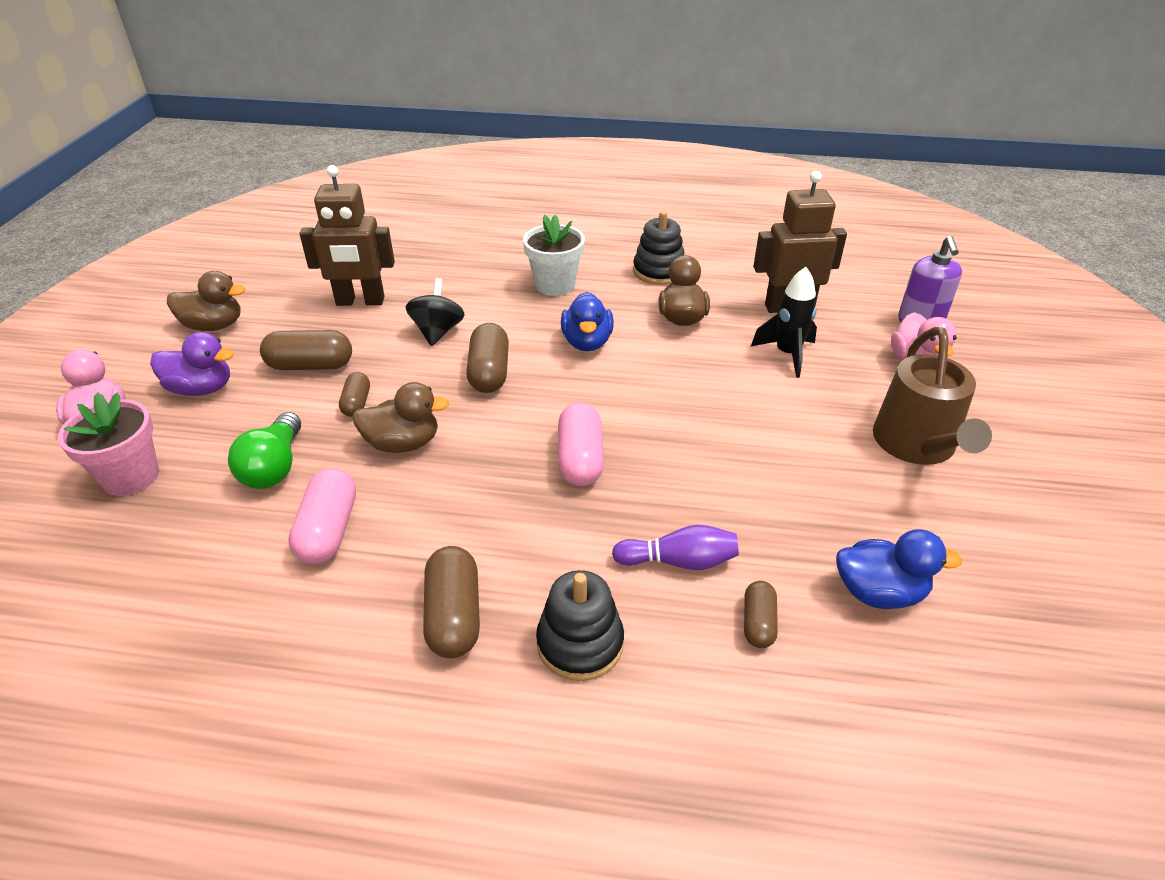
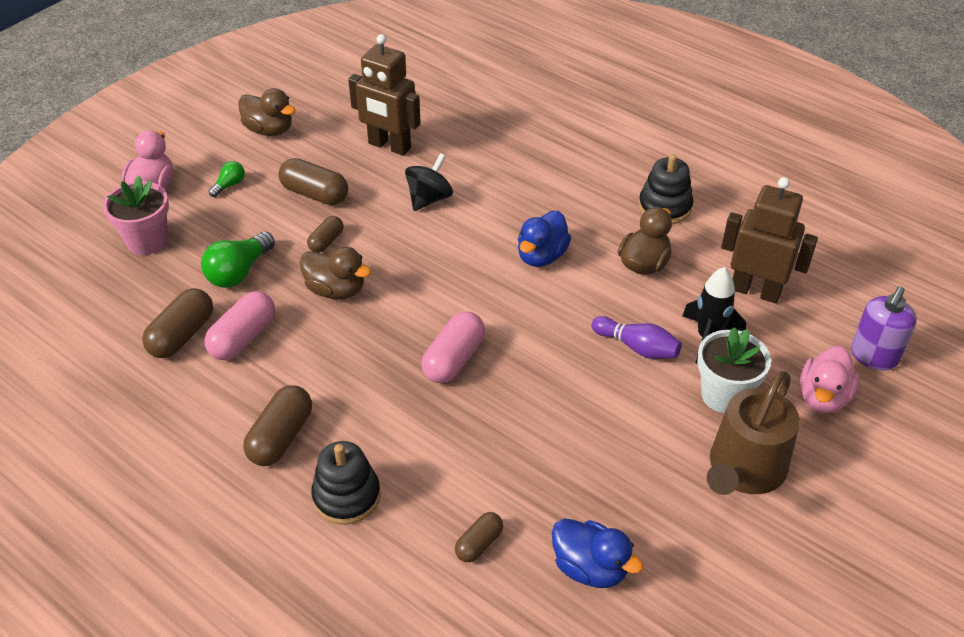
camera: 30 degrees right, 5 degrees up
purple duck [150,332,234,396] -> green light bulb [209,161,245,197]
brown capsule [466,323,509,393] -> brown capsule moved to [142,288,213,358]
white flower pot [523,215,585,296] -> white flower pot moved to [697,327,771,413]
purple bowling pin [612,525,739,570] -> purple bowling pin moved to [591,316,682,359]

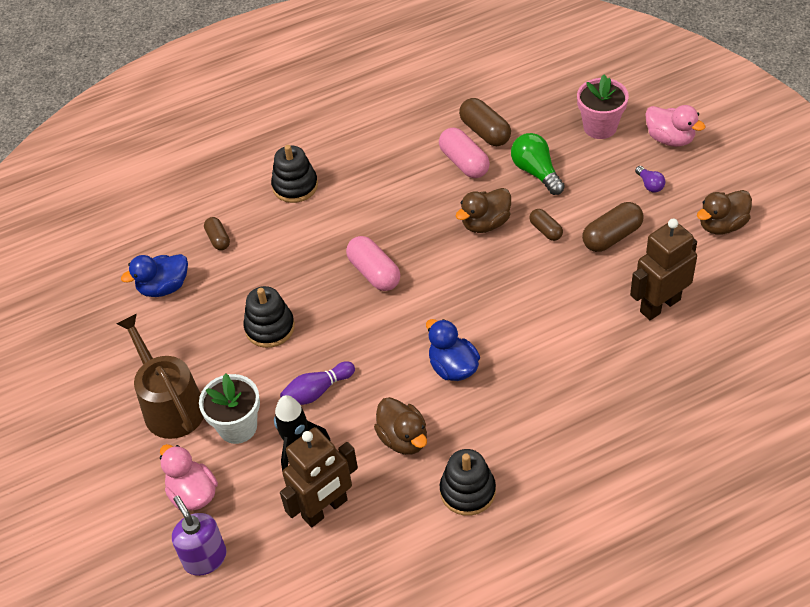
camera: 120 degrees right, 5 degrees up
green light bulb [209,161,245,197] -> purple light bulb [635,166,665,193]
brown capsule [243,385,312,466] -> none
black spinning top [405,153,453,211] -> none
none -> black stacking toy [243,286,295,348]

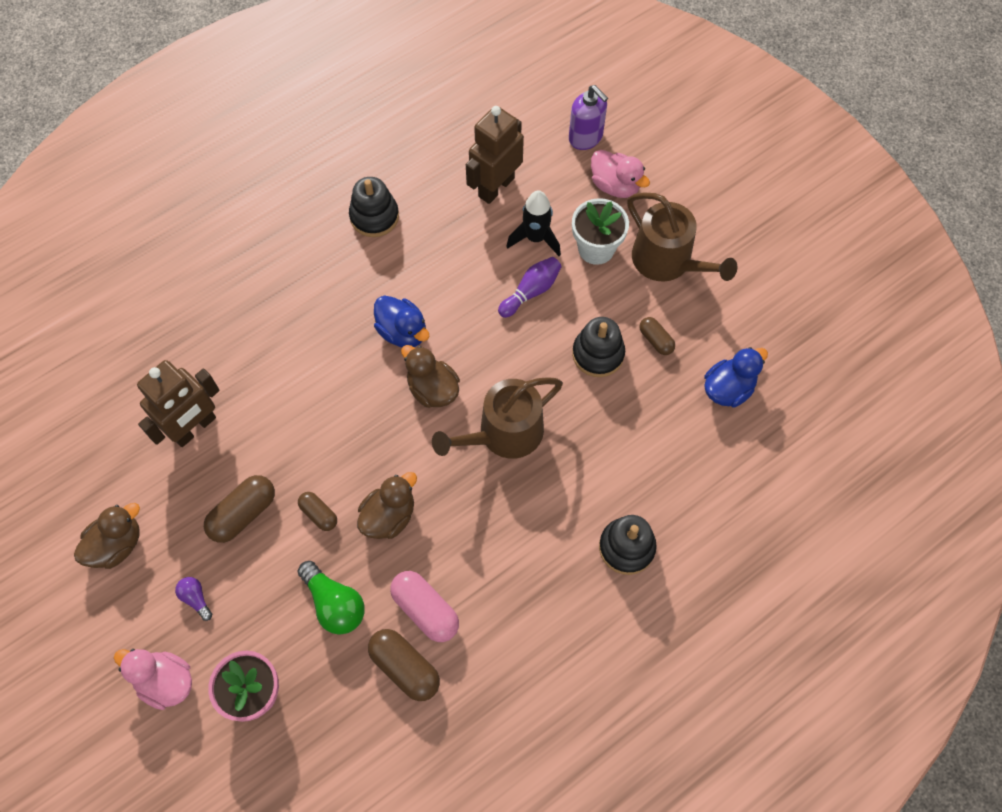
camera: 165 degrees right, 15 degrees up
brown capsule [204,217,230,250] -> brown capsule moved to [639,317,675,355]
pink capsule [346,236,400,291] -> brown watering can [432,377,563,459]
brown duck [374,397,427,455] -> brown duck moved to [401,345,460,408]

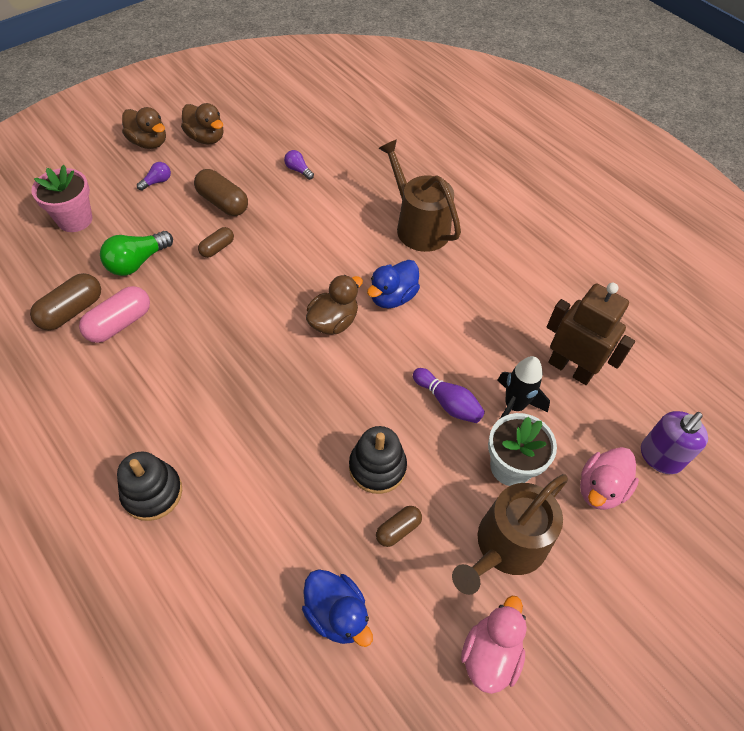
camera: 85 degrees right, 10 degrees down
pink duck [114,649,192,710] -> pink duck moved to [461,596,527,694]
brown robot [137,360,220,447] -> purple light bulb [284,150,314,180]
black stacking toy [349,177,399,237] -> none
brown duck [357,472,417,539] -> brown duck moved to [122,107,166,149]
brown watering can [432,377,563,459] -> brown watering can moved to [378,139,461,252]

